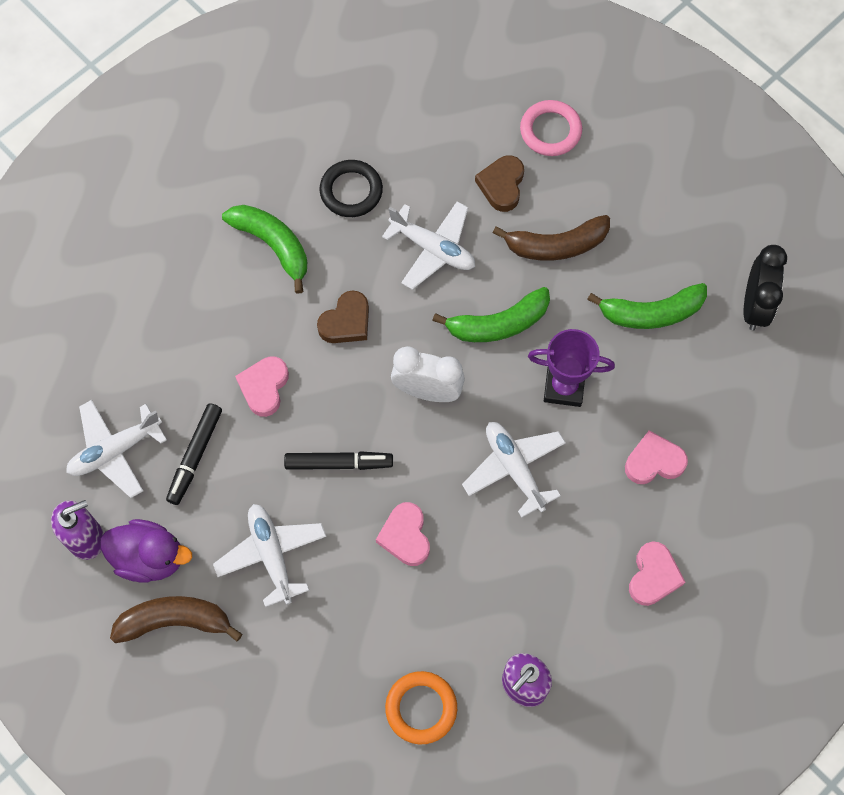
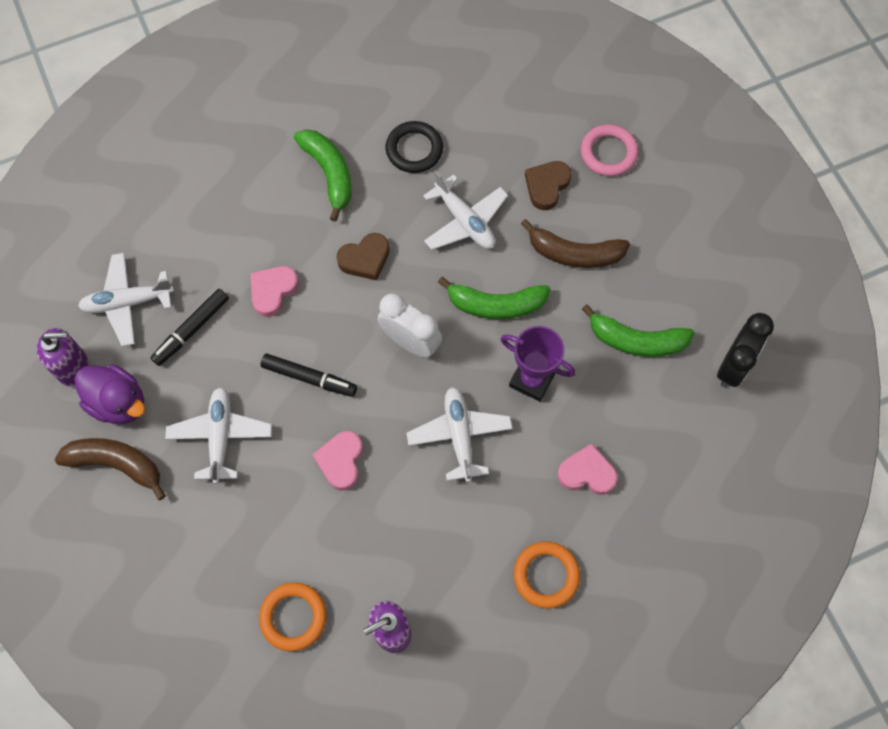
camera: 20 degrees right, 0 degrees up
pink heart [629,541,685,606] -> orange ring [514,542,580,609]

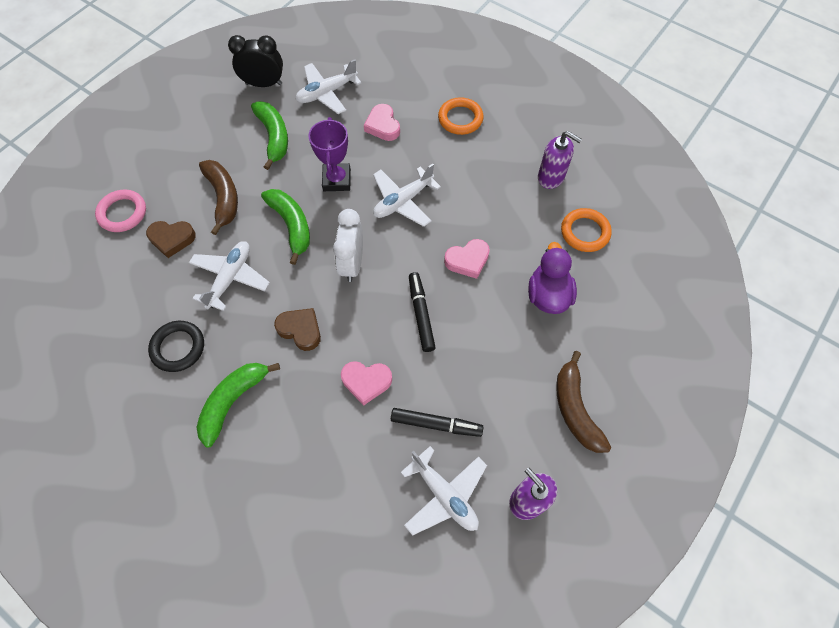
camera: 120 degrees left, 5 degrees down
purple duck [74,364,145,424] -> purple duck moved to [528,242,577,314]
white plane [165,387,272,484] -> white plane moved to [296,59,362,114]

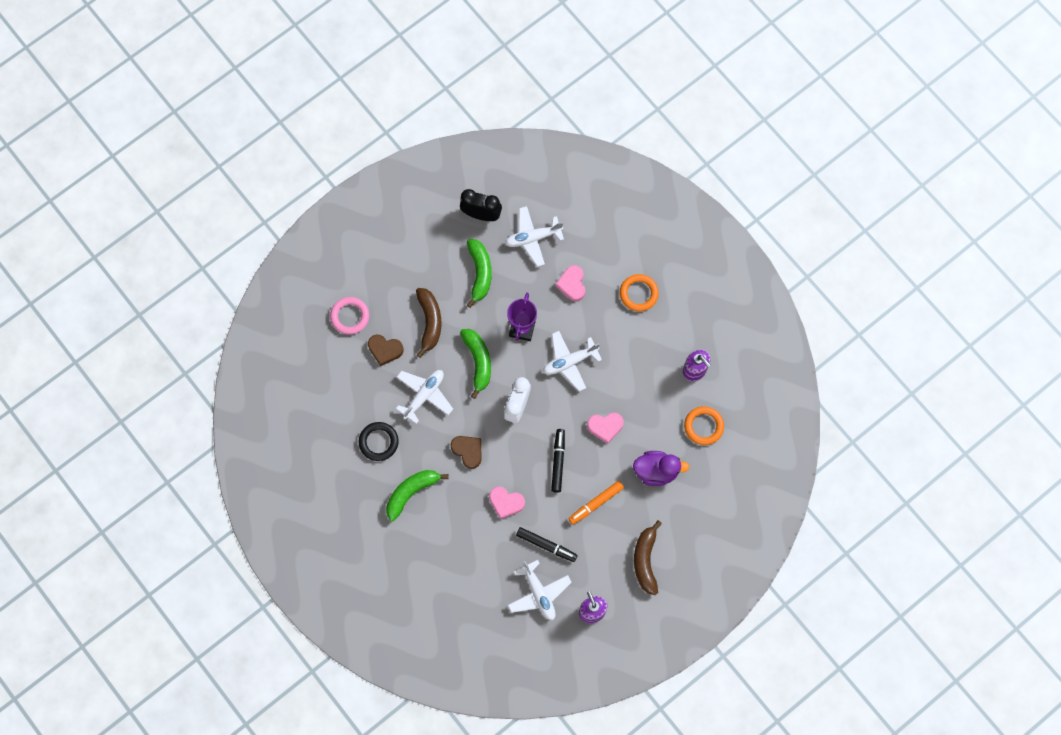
camera: 15 degrees right, 10 degrees up
purple duck [528,242,577,314] -> purple duck turned 75 degrees clockwise [633,451,689,486]
none -> orange marker [568,481,624,525]

